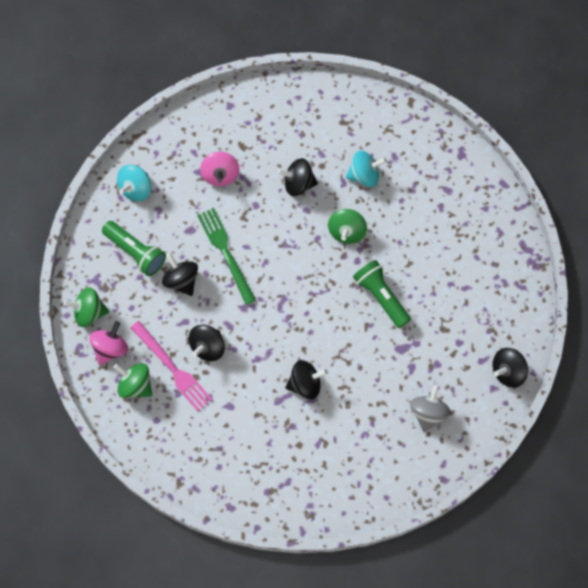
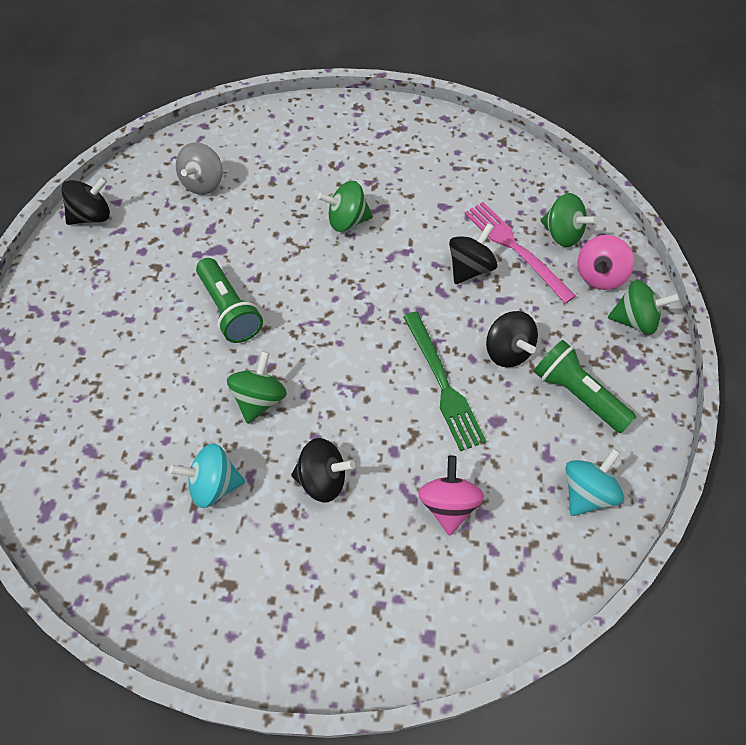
camera: 175 degrees left, 10 degrees down
black spinning top [286,360,328,399] -> green spinning top [318,181,373,232]

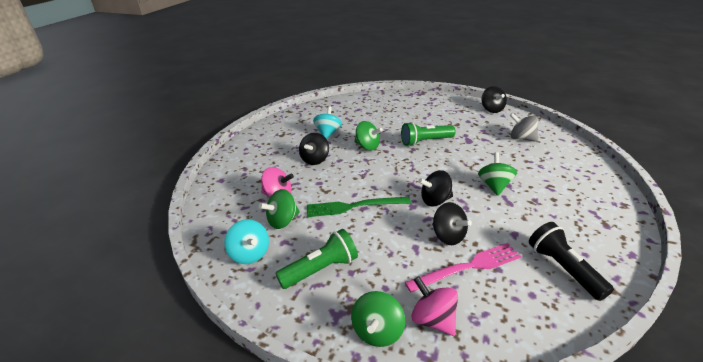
camera: 105 degrees right, 25 degrees down
black spinning top [486,311,538,367] -> black spinning top moved to [418,170,453,207]
green spinning top [541,193,598,247] -> green spinning top moved to [259,189,300,229]
none -> black flashlight [529,222,614,301]

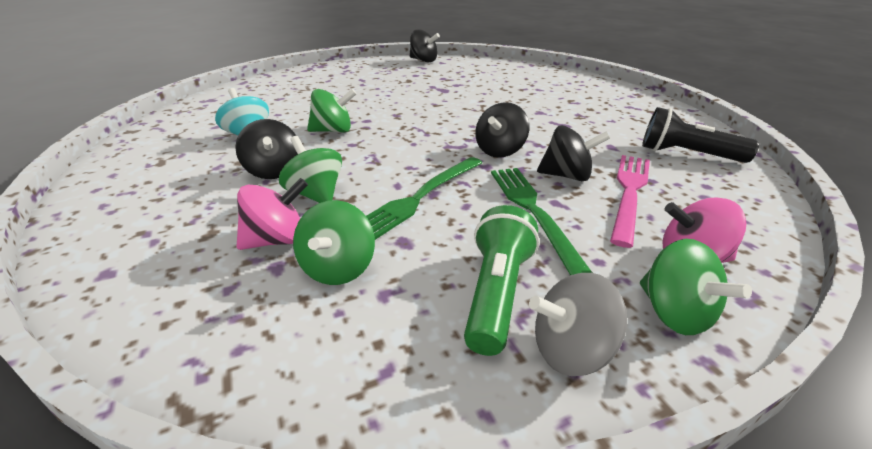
camera: 45 degrees left, 0 degrees up
turquoise spinning top [224,219,269,264] -> none
green flashlight [401,122,456,146] -> none
green spinning top [478,152,517,196] -> green spinning top moved to [279,136,342,203]
grey spinning top [510,113,538,142] -> grey spinning top moved to [529,273,627,376]
none -> green fork [491,168,592,275]

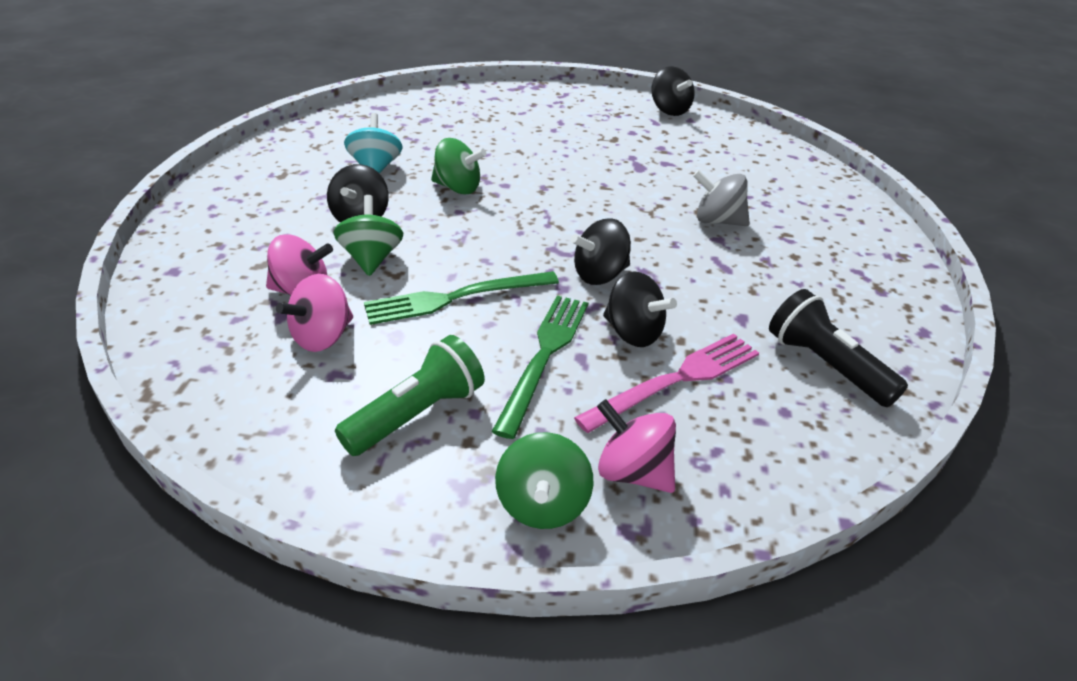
camera: 30 degrees right, 5 degrees up
green spinning top [293,200,375,285] -> pink spinning top [276,274,353,352]
grey spinning top [529,273,627,376] -> grey spinning top moved to [693,170,750,226]

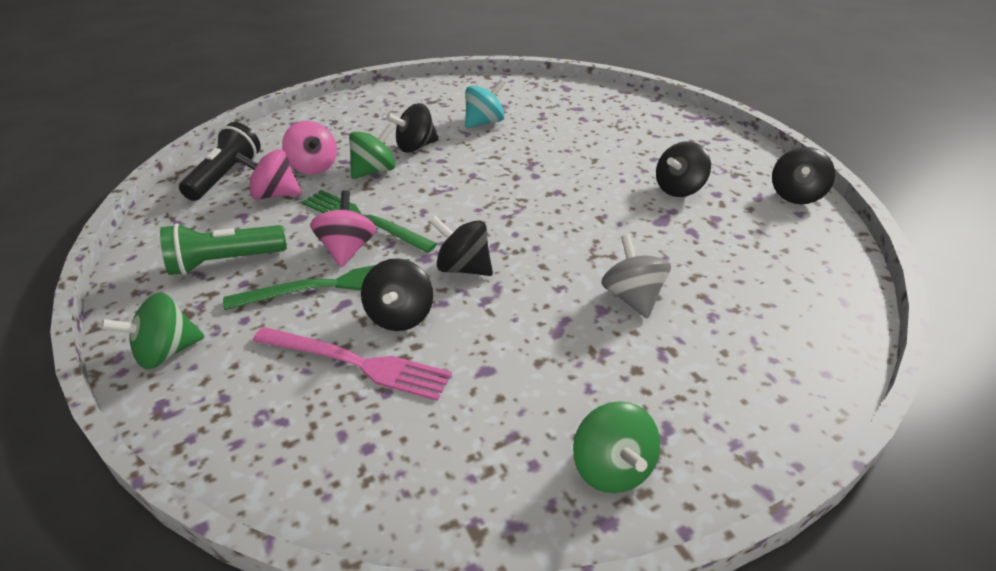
camera: 55 degrees right, 0 degrees up
green flashlight [335,335,485,456] -> green flashlight turned 150 degrees clockwise [160,223,287,275]
green spinning top [431,138,487,194] -> green spinning top moved to [573,401,660,493]
pink spinning top [597,399,676,493] -> pink spinning top moved to [310,190,376,267]
black flashlight [769,289,908,407] -> black flashlight moved to [179,122,261,201]
none -> black spinning top [656,141,711,197]

